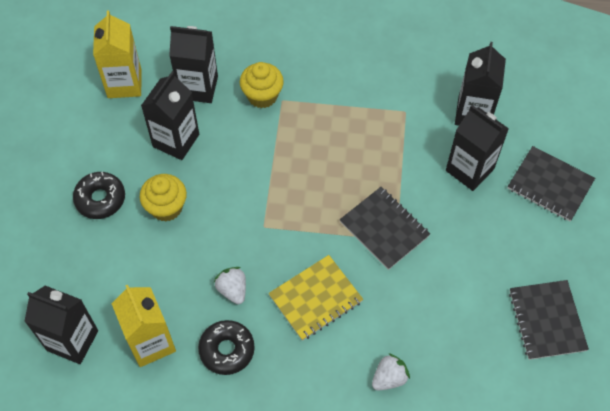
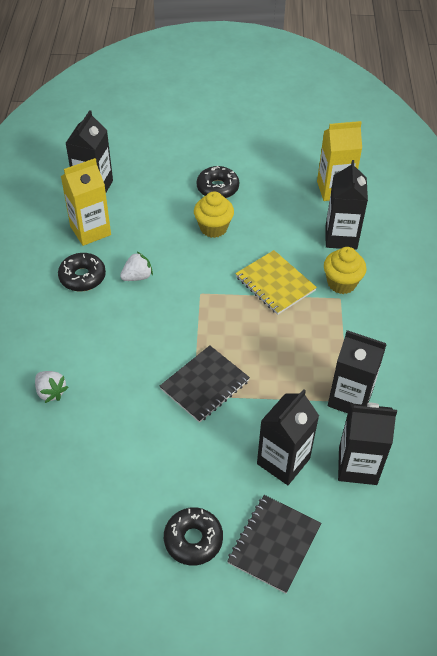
camera: 85 degrees right, 10 degrees down
black carton [141,71,199,160] -> black carton moved to [328,330,386,413]
yellow notebook [268,255,363,341] -> yellow notebook moved to [235,250,317,315]
black notebook [509,280,589,360] -> none
none -> black donut [164,507,223,566]

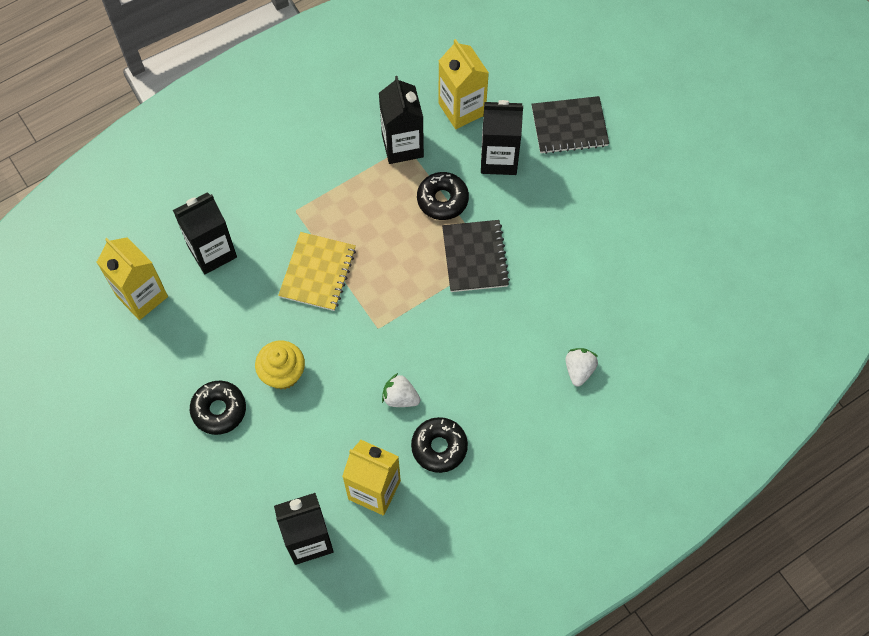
camera: 125 degrees left, 15 degrees up
black notebook [160,345,250,423] -> black notebook turned 75 degrees clockwise [442,220,510,292]
black donut [164,507,223,566] -> black donut moved to [417,172,469,220]
yellow cupcake [324,247,367,294] -> none
black carton [338,403,397,485] -> yellow carton [439,39,489,129]

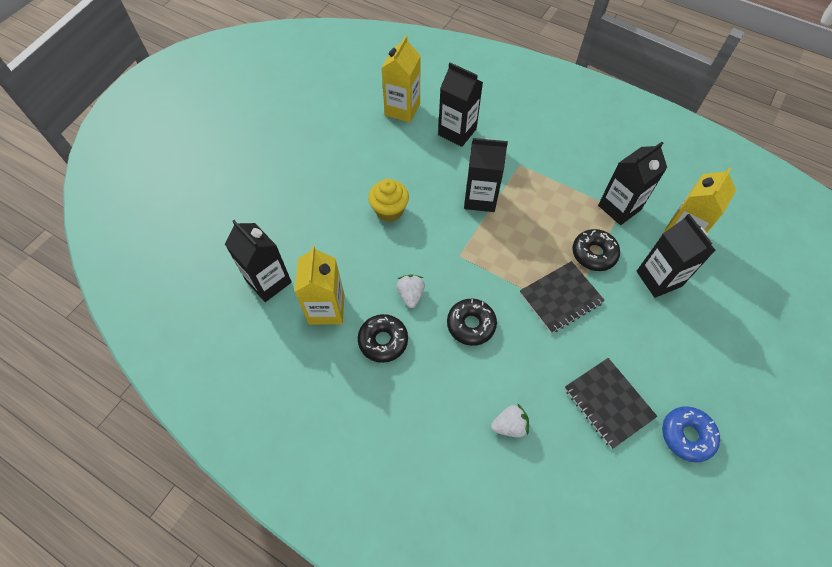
camera: 65 degrees right, 5 degrees down
black donut [190,381,246,435] -> black donut moved to [447,299,497,346]
yellow notebook [278,232,356,311] -> black carton [464,138,508,212]
black notebook [532,96,609,154] -> black notebook moved to [564,358,657,449]
none -> blue donut [662,406,720,462]

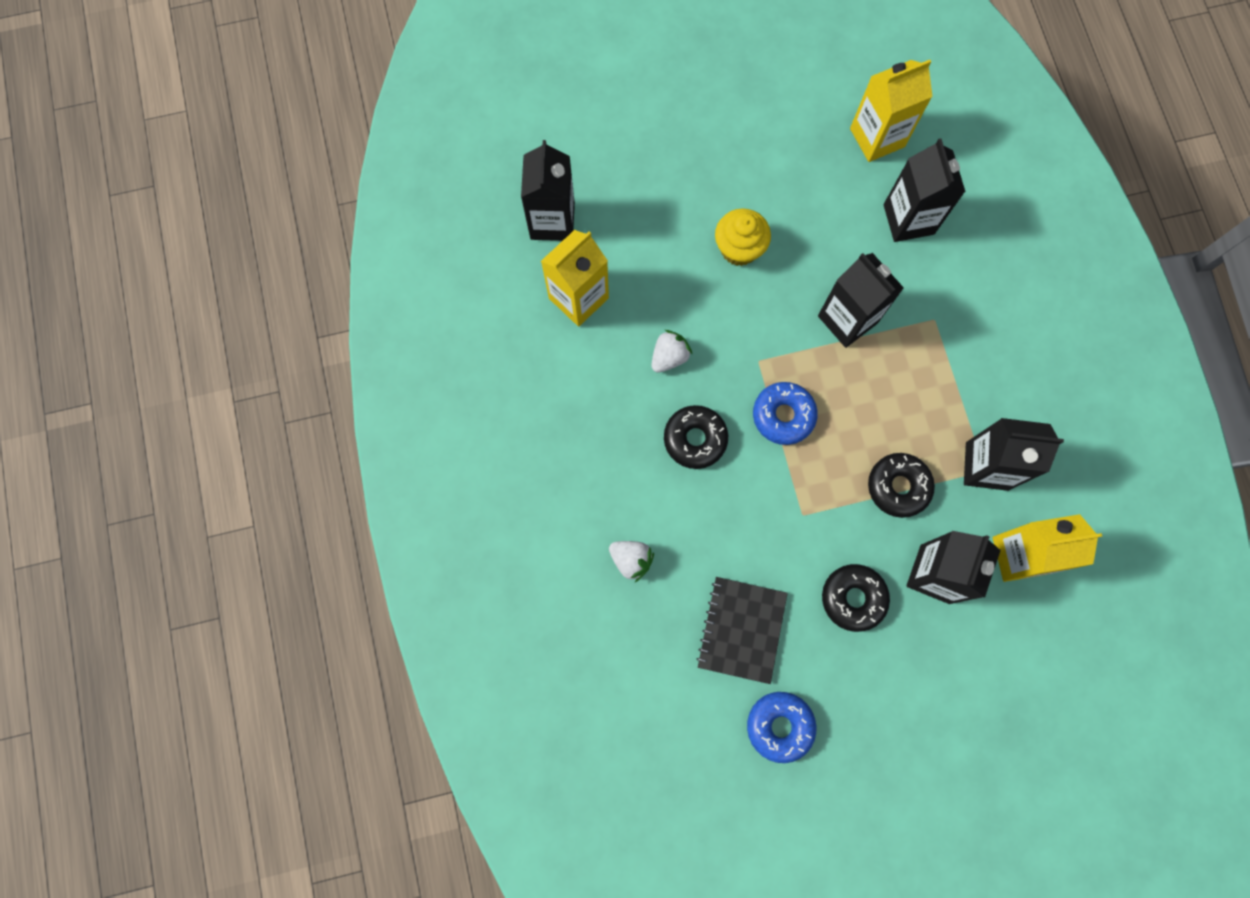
camera: 45 degrees right, 15 degrees up
black donut [358,314,408,363] -> black donut moved to [822,564,890,632]
black notebook [520,261,605,333] -> none
none -> blue donut [753,382,818,445]

